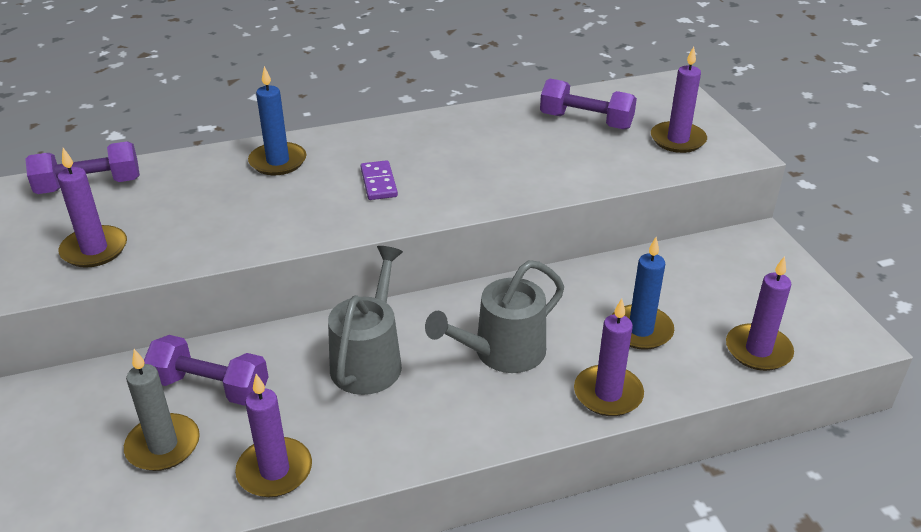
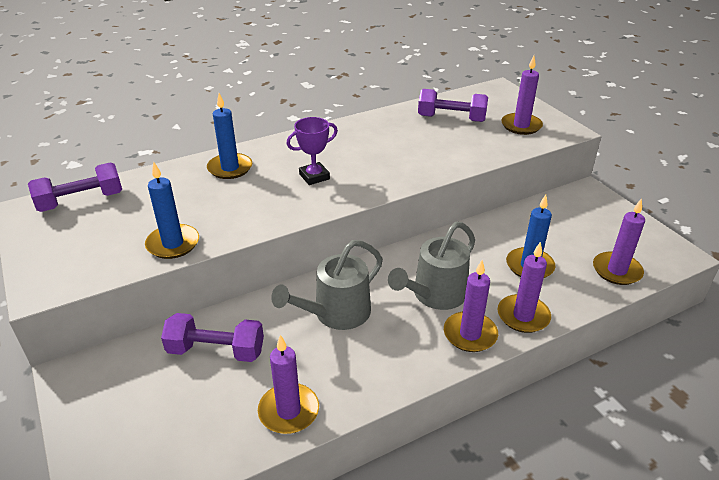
camera: 10 degrees left, 0 degrees up
purple candle [57,148,127,268] -> purple candle moved to [444,260,498,352]
grey candle [124,349,200,471] -> none
grey watering can [328,246,403,395] -> grey watering can turned 135 degrees counterclockwise [271,240,383,330]
purple domino [361,160,398,200] -> purple trophy [287,117,338,185]
none -> blue candle [145,162,199,259]

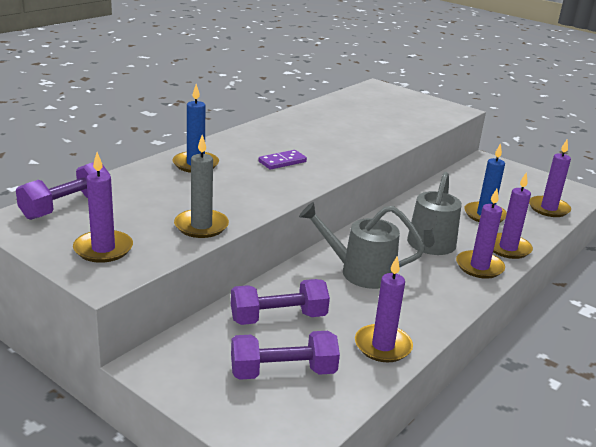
camera: 25 degrees left, 10 degrees down
blue candle [145,162,199,259] -> grey candle [174,135,229,238]
grey watering can [271,240,383,330] -> grey watering can turned 75 degrees clockwise [299,202,424,289]
purple trophy [287,117,338,185] -> purple domino [258,150,307,170]
purple dumbbell [418,89,488,122] -> purple dumbbell moved to [231,331,340,380]
purple candle [501,56,543,135] -> purple candle moved to [73,152,133,263]

